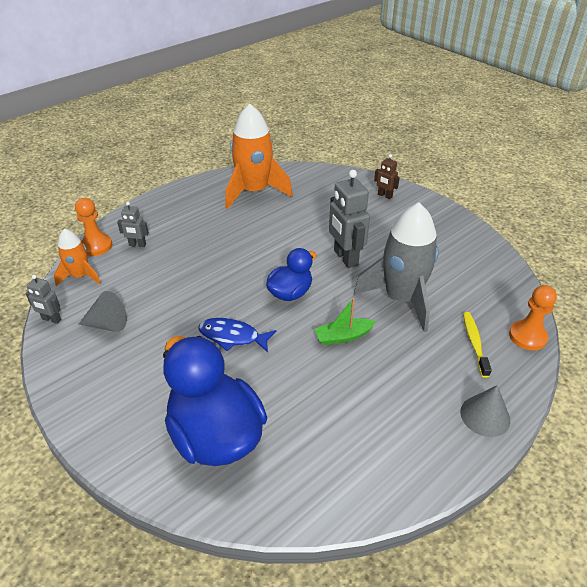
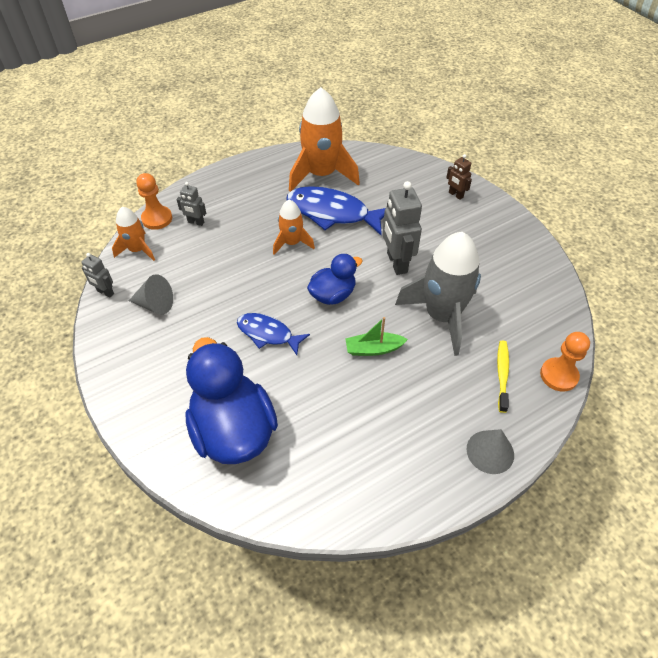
camera: 10 degrees right, 10 degrees up
none -> orange rocket [273,200,315,255]
none -> blue fish [286,186,385,235]

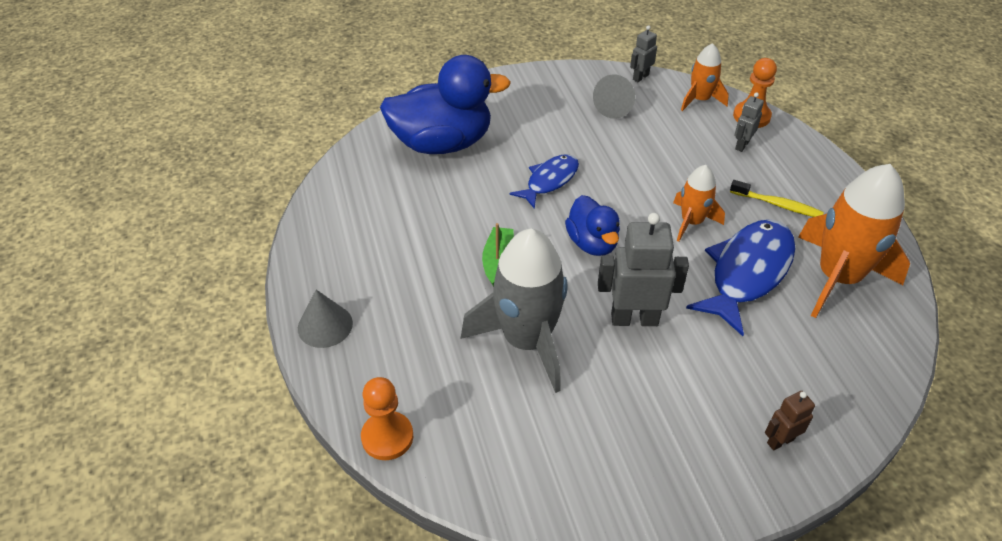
camera: 105 degrees right, 5 degrees down
yellow toothbrush [497,341,509,413] -> yellow toothbrush moved to [730,180,824,217]

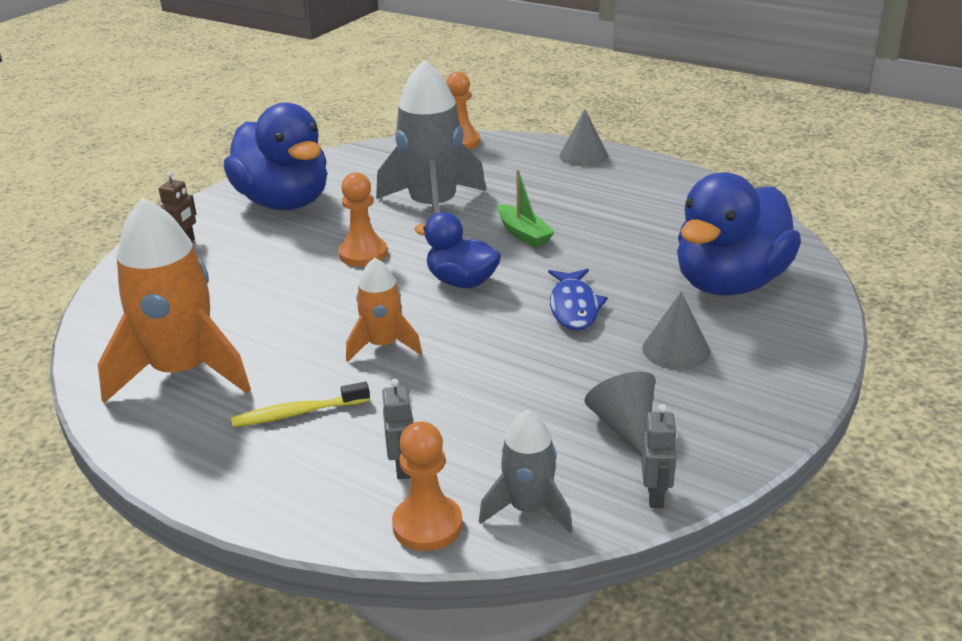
camera: 140 degrees right, 15 degrees down
grey robot [598,213,689,326] -> orange pawn [338,172,388,267]
orange rocket [681,43,729,111] -> grey rocket [479,410,573,533]
blue fish [686,219,795,336] -> none
none -> blue duck [224,102,327,210]
none -> grey cone [642,292,710,370]

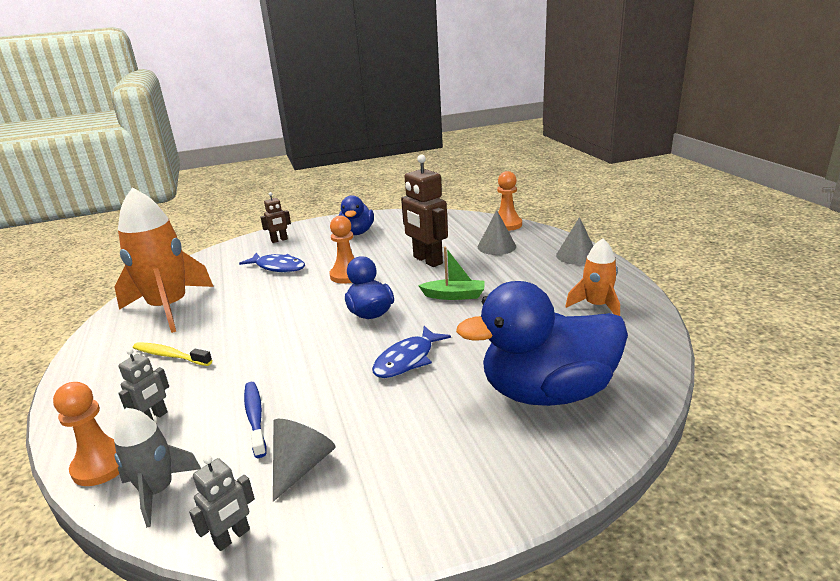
camera: 40 degrees right, 5 degrees down
blue duck [224,102,327,210] -> blue duck [339,195,374,235], size x0.56
orange rocket [346,257,422,362] -> orange rocket moved to [565,238,620,316]
grey rocket [376,60,486,215] -> brown robot [401,154,448,267]
green boat [497,169,555,248] -> green boat turned 90 degrees counterclockwise [418,247,485,300]
grey cone [642,292,710,370] -> grey cone moved to [478,210,516,255]
none -> blue fish [239,253,305,272]
none -> blue toothbrush [244,382,266,458]

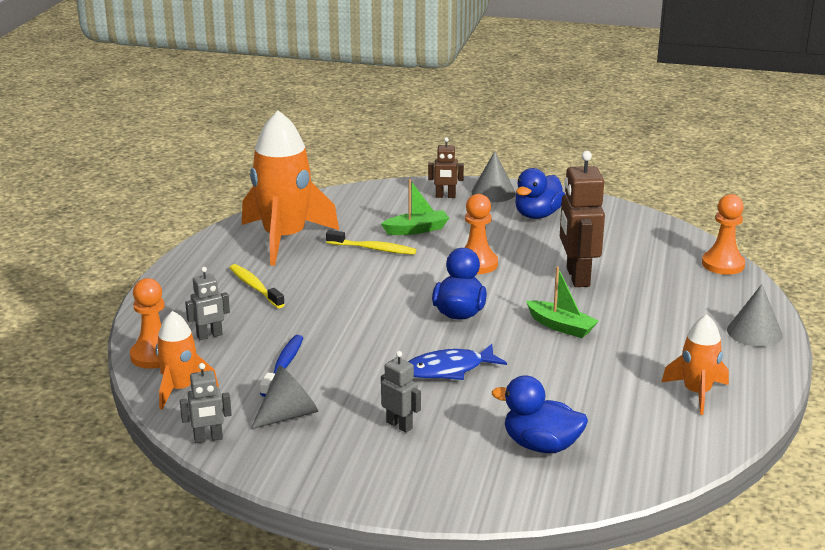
camera: 30 degrees right, 0 degrees up
grey rocket [114,408,201,527] -> orange rocket [156,311,219,410]
blue fish [239,253,305,272] -> green boat [381,179,449,235]
blue duck [456,281,628,406] -> blue duck [492,375,588,453], size x0.56
grey cone [478,210,516,255] -> grey cone moved to [471,151,516,202]
none -> yellow toothbrush [326,230,416,255]
none -> grey robot [381,351,421,433]

